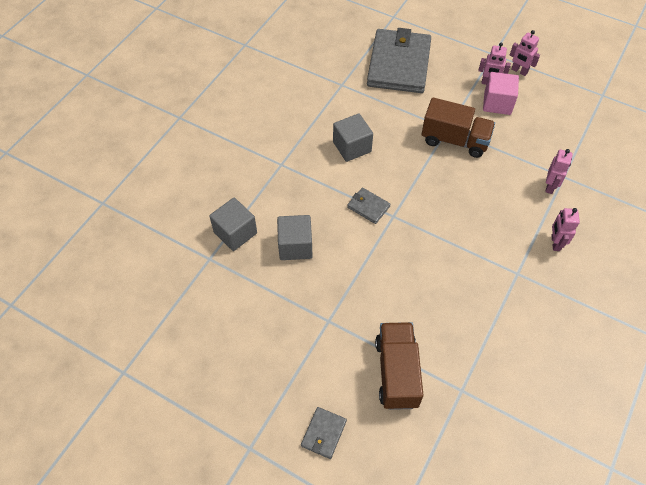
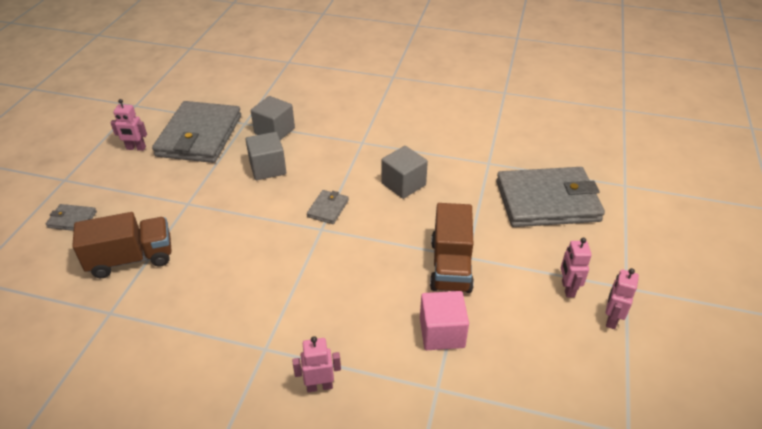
camera: 75 degrees right, 15 degrees down
pink cube [483,72,519,115] -> pink cube moved to [420,291,469,350]
pink robot [545,149,573,194] -> pink robot moved to [110,99,147,151]
none -> grey wallet [152,101,241,163]

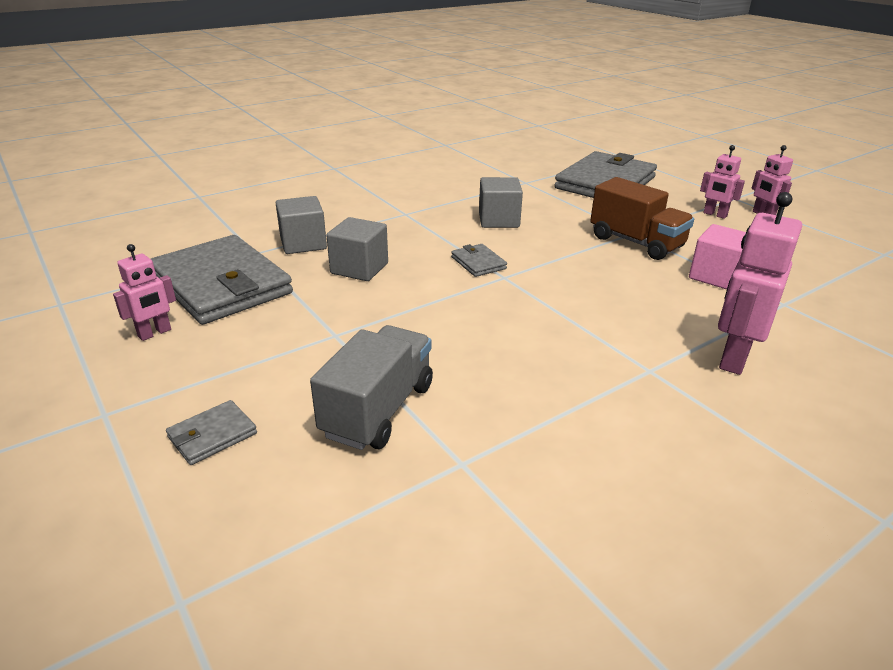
camera: 50 degrees left, 10 degrees down
brown truck [72,212,171,278] -> grey truck [310,325,433,450]
pink robot [292,336,341,392] -> pink robot [718,192,802,375], size x1.72

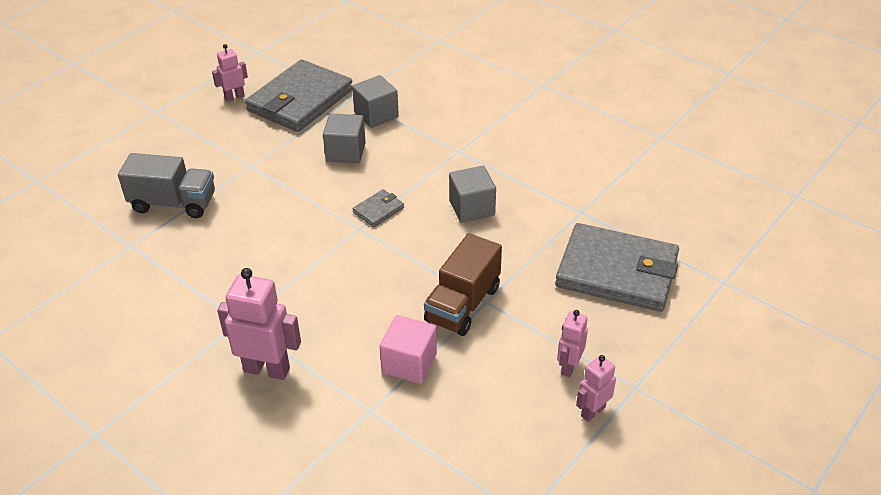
camera: 75 degrees right, 10 degrees up
pink robot [113,244,176,341] -> pink robot turned 120 degrees clockwise [212,44,248,102]
grey wallet [166,400,257,465] -> none

